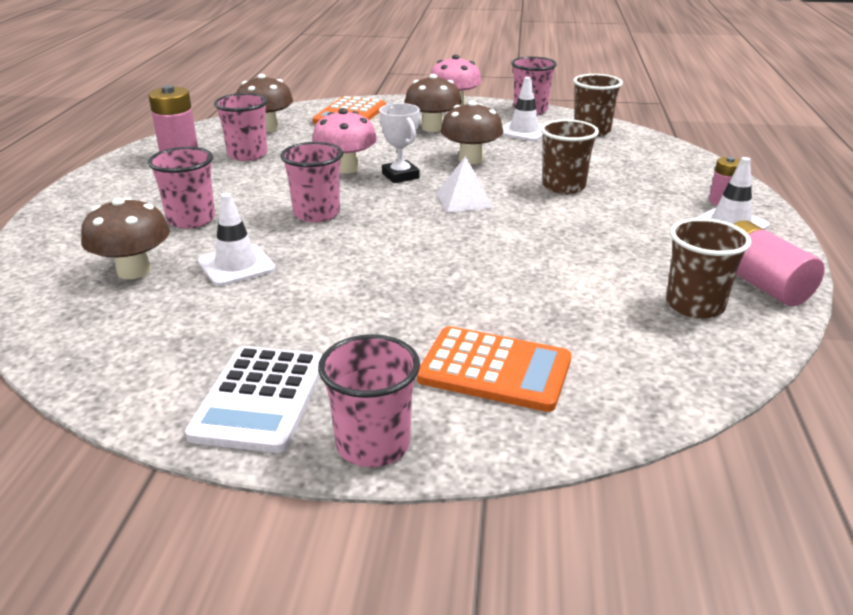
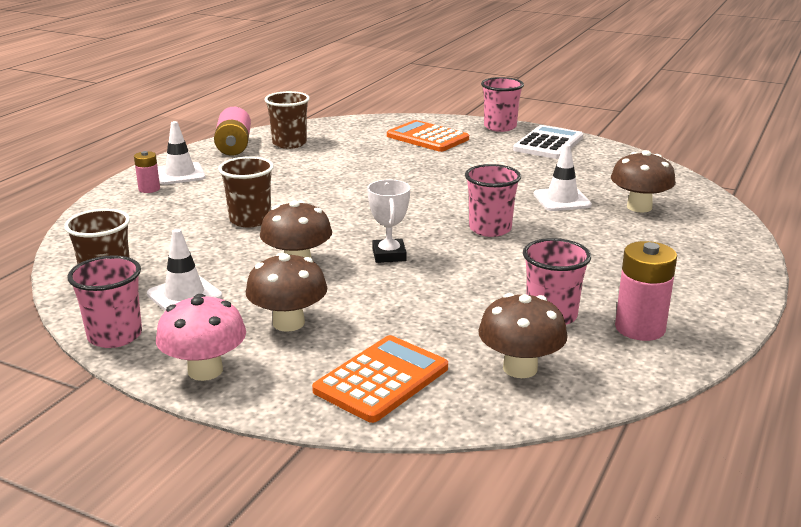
camera: 160 degrees left, 5 degrees down
pink cup [148,147,215,229] -> none
pink mushroom [312,108,377,174] -> none
white pyramid [436,156,493,212] -> none

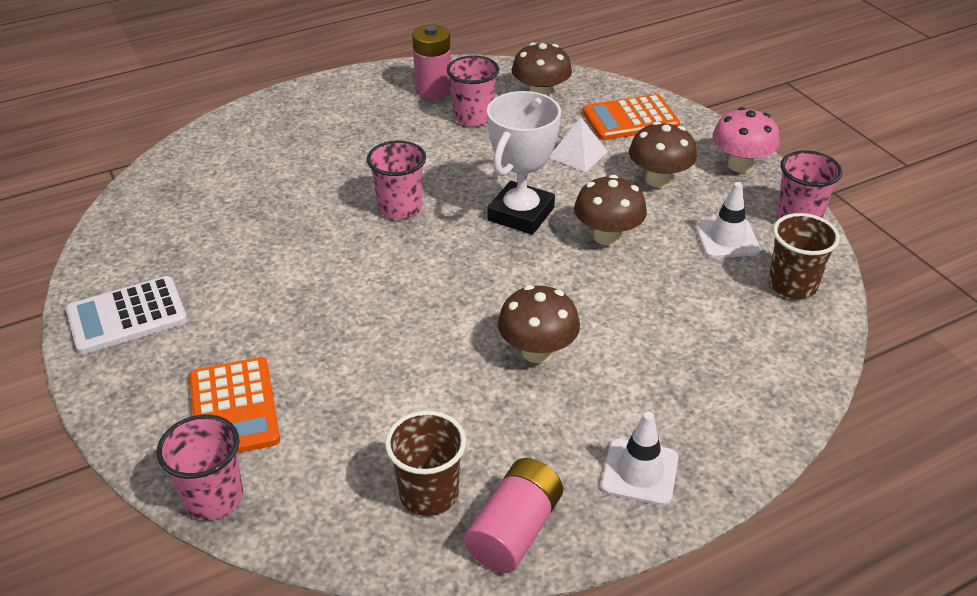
camera: 145 degrees left, 15 degrees up
pink battery [134,151,160,193] -> none
brown cup [218,156,274,227] -> none
white trophy [367,180,410,263] -> white trophy [487,91,561,235], size x1.66
pink cup [481,77,524,132] -> pink cup moved to [157,414,243,520]
white traffic cone [534,144,592,211] -> none
brown mushroom [611,150,676,212] -> brown mushroom moved to [498,285,580,363]
none -> white pyramid [549,118,608,172]

